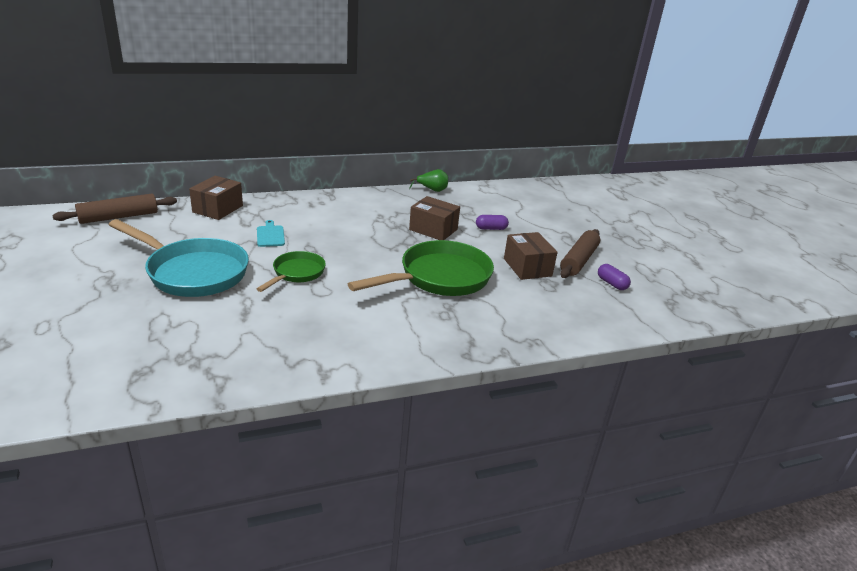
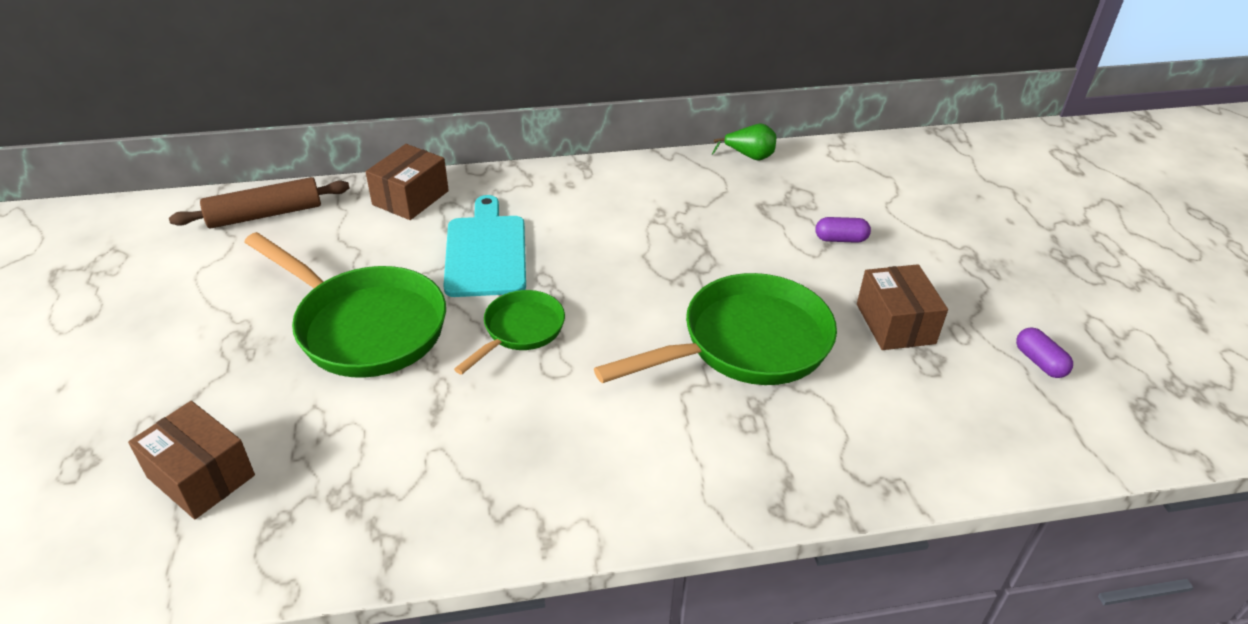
camera: 10 degrees right, 10 degrees up
turquoise pan [109,219,249,297] -> green pan [244,232,446,378]
turquoise cutting board [257,220,285,247] -> turquoise cutting board [444,195,526,297], size x1.91
brown box [409,196,460,240] -> brown box moved to [128,401,255,519]
brown rolling pin [560,229,600,278] -> none

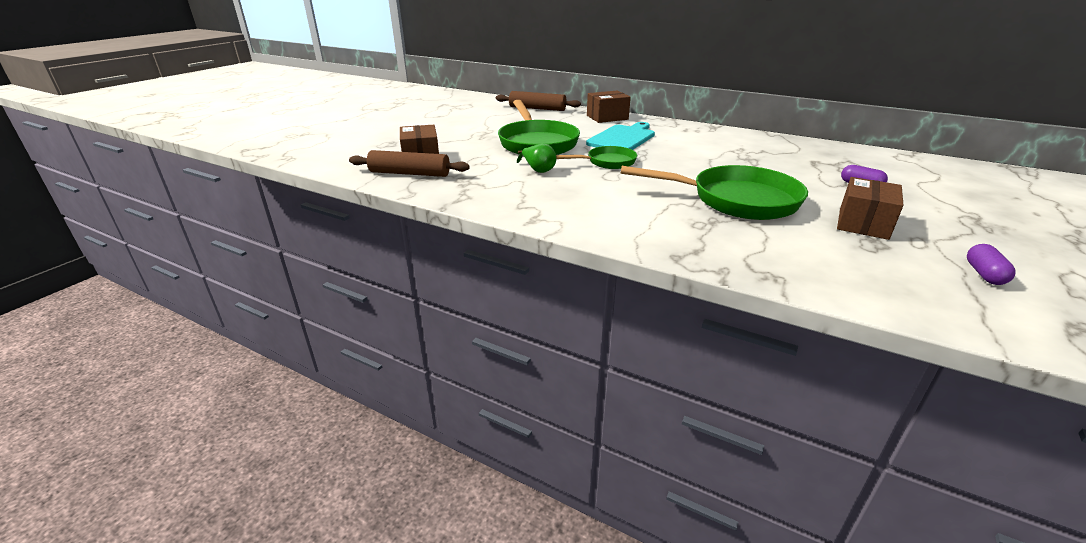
camera: 40 degrees right, 10 degrees down
green pear [712,124,776,160] -> green pear moved to [517,144,556,173]
none -> brown rolling pin [349,150,470,177]

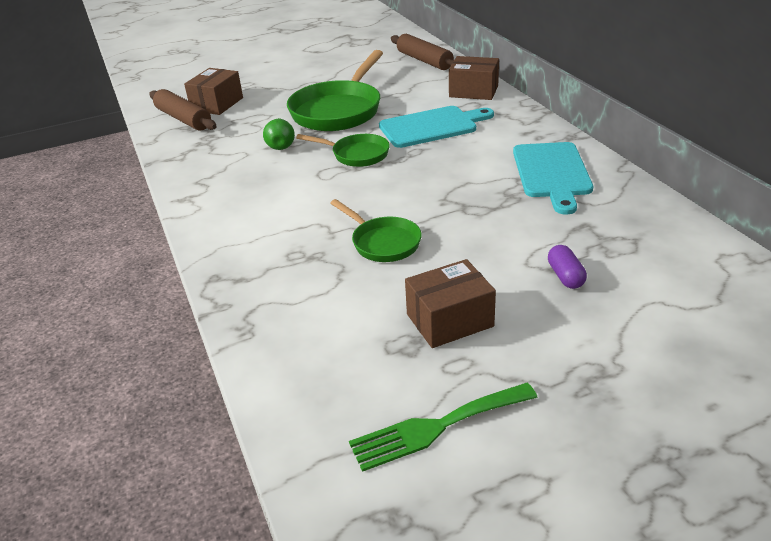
camera: 40 degrees right, 5 degrees up
green pan [620,165,808,220] -> green pan [330,199,422,262], size x0.55
purple capsule [967,244,1016,285] -> green fork [349,383,538,472]
none -> turquoise cutting board [513,142,593,215]

